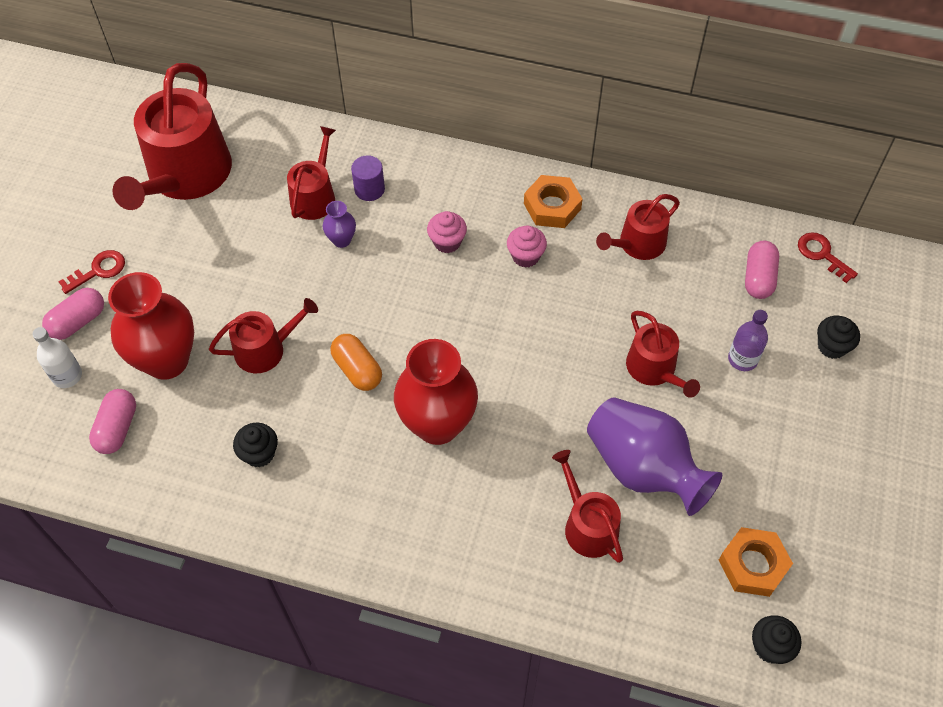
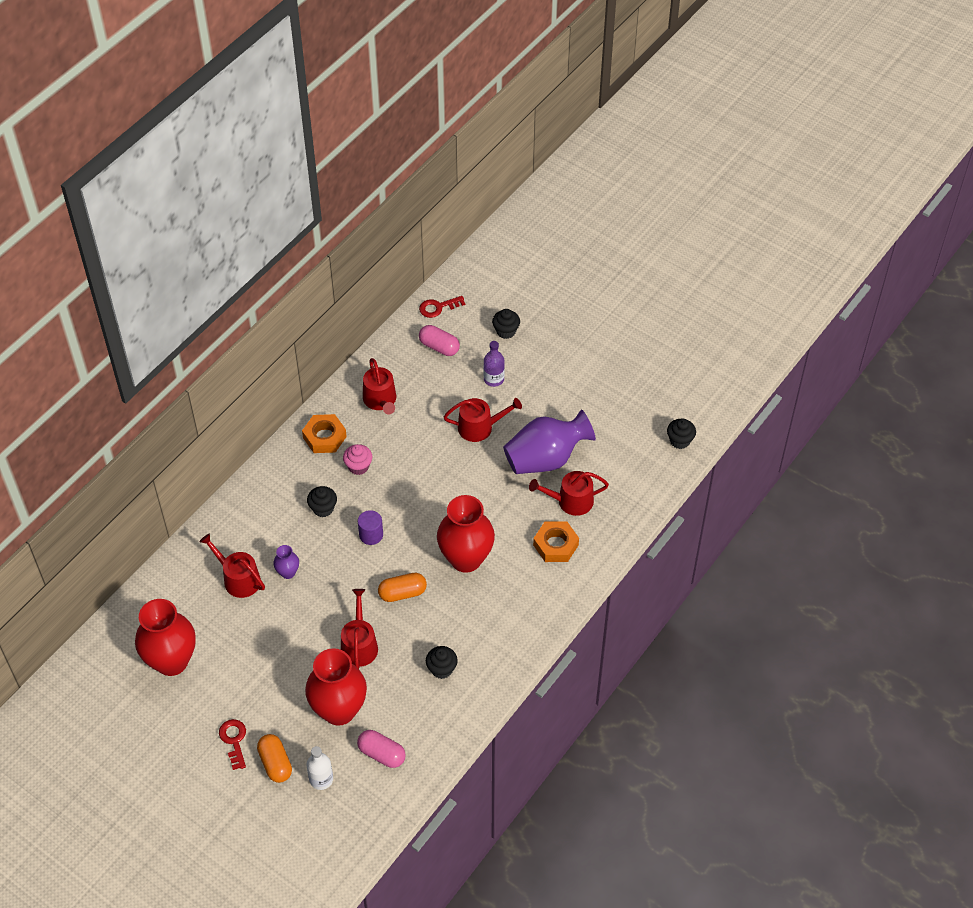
camera: 70 degrees left, 5 degrees down
pink capsule [42,288,104,340] -> orange capsule [257,734,292,783]
red watering can [112,63,232,210] -> red vase [135,599,196,676]
purple cylinder [351,155,385,201] -> purple cylinder moved to [358,510,383,545]
pink cupcake [427,211,467,253] -> black cupcake [307,486,337,517]
orange nut [719,527,793,597] -> orange nut moved to [533,521,579,562]

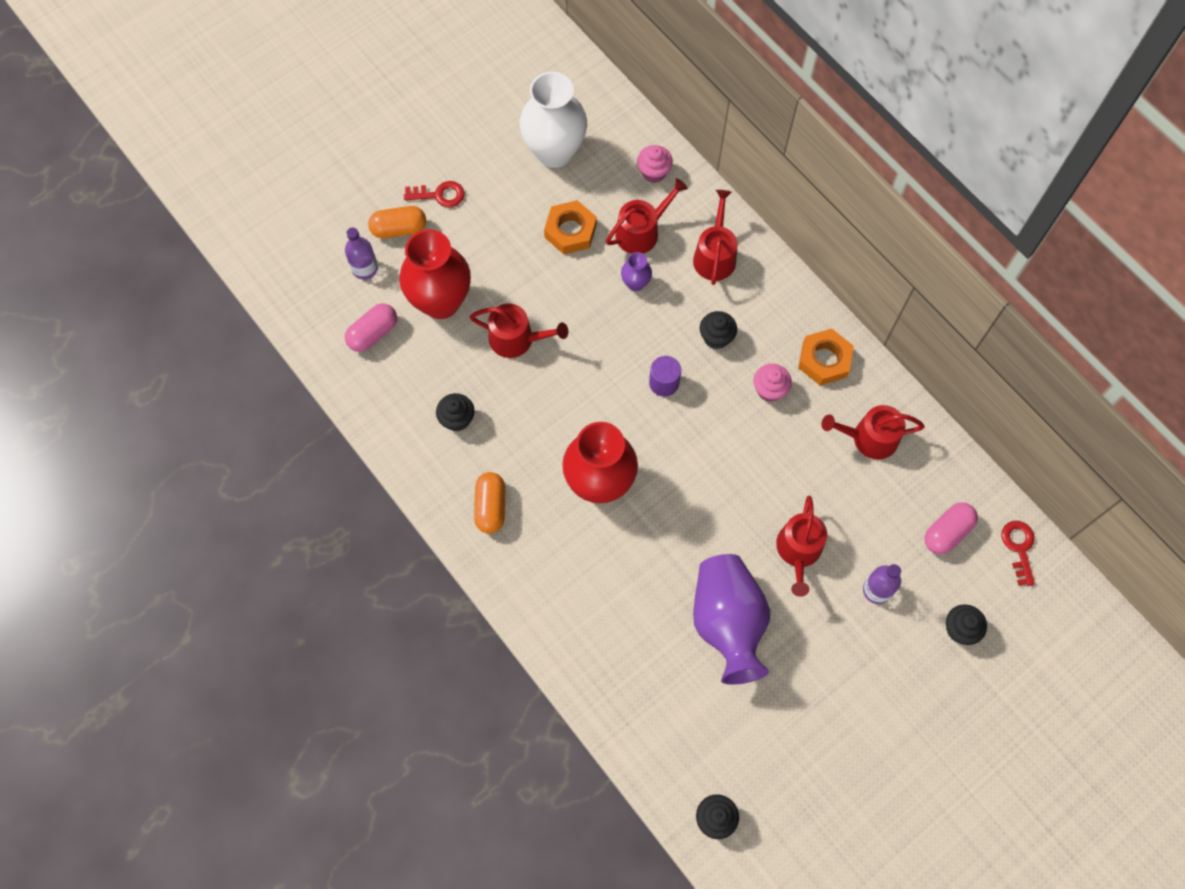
camera: 105 degrees right, 15 degrees up
red vase [135,599,196,676] -> white vase [519,72,587,168]
white bottle [307,746,333,790] -> purple bottle [345,228,378,280]
orange capsule [378,573,427,602] -> orange capsule moved to [474,472,505,534]
red watering can [529,471,609,516] -> red watering can moved to [693,190,737,285]
orange nut [533,521,579,562] -> orange nut moved to [544,200,597,254]
none -> pink cupcake [637,145,673,183]

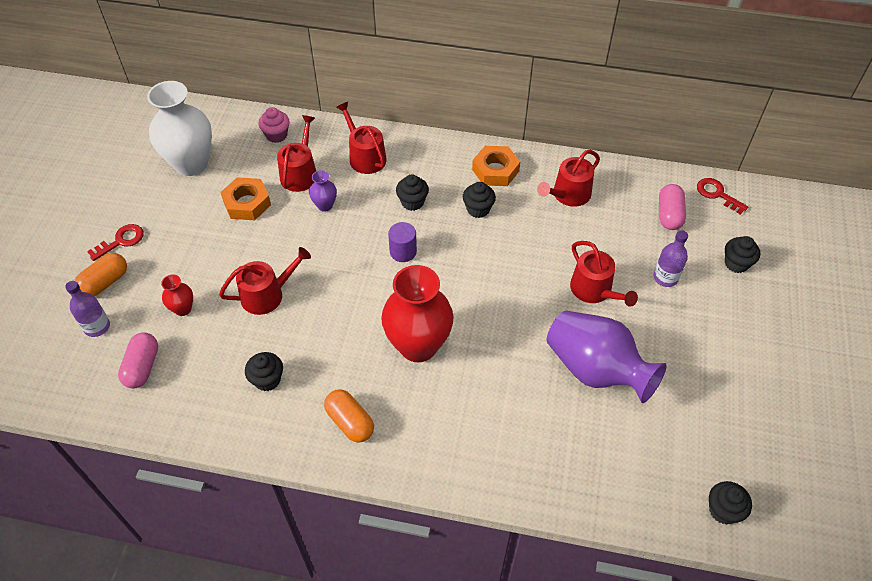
camera: 40 degrees left, 15 degrees down
red vase [399,229,471,319] -> red vase [161,275,193,316], size x0.45
pink cupcake [753,364,792,402] -> black cupcake [463,182,496,218]

